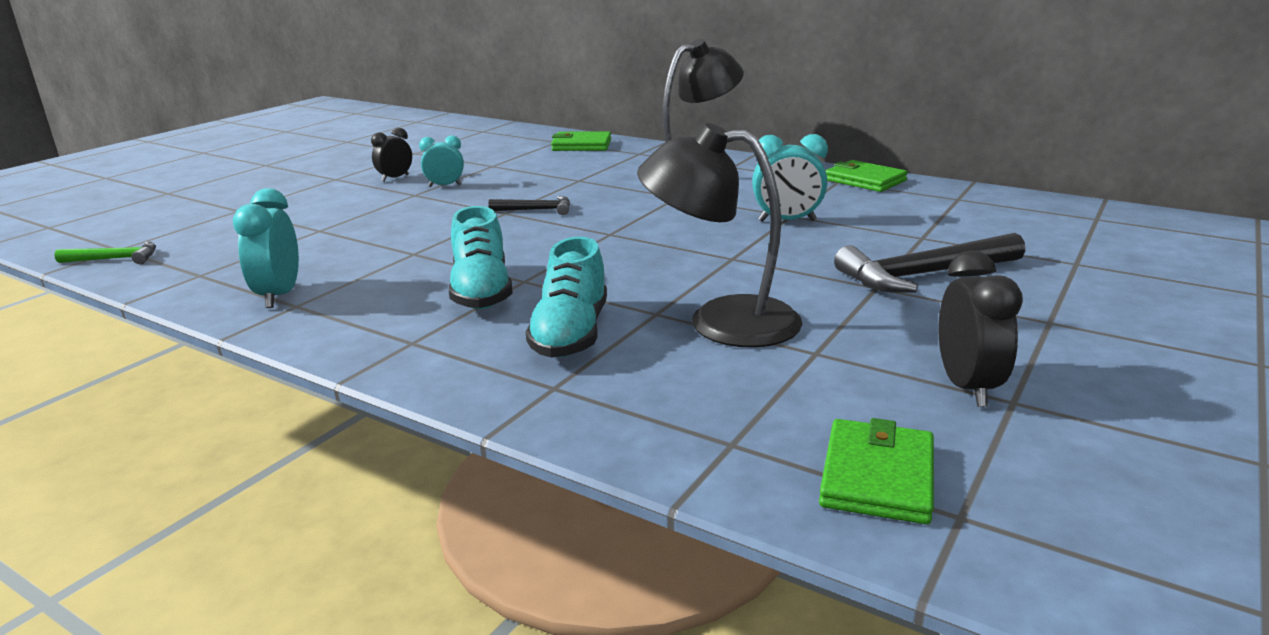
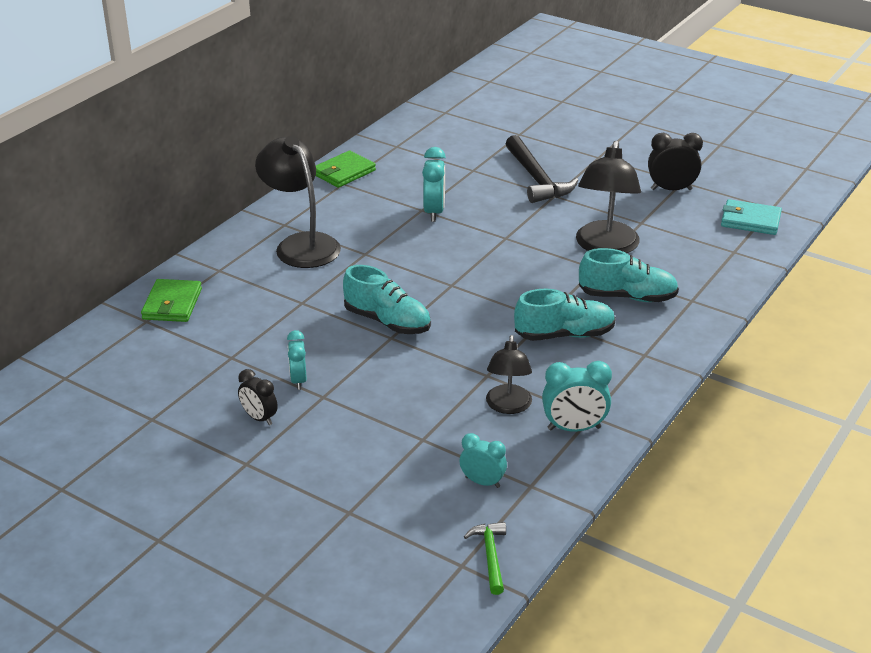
camera: 90 degrees left, 10 degrees up
black hammer [488,196,570,215] -> turquoise shoe [343,265,431,334]
green wallet [819,418,934,524] -> turquoise wallet [721,199,782,235]
none -> turquoise clock [459,433,507,488]
none -> black lamp [486,335,532,414]

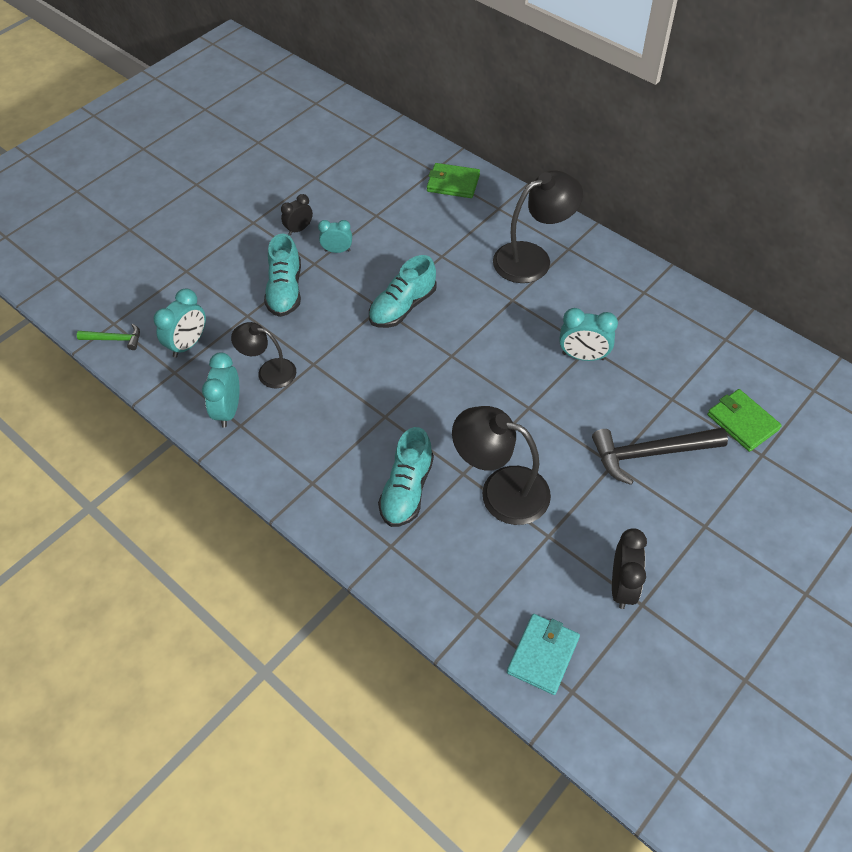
camera: 100 degrees right, 20 degrees up
green wallet [316,151,376,188] -> green wallet moved to [707,389,782,452]
turquoise clock [459,433,507,488] -> turquoise clock [154,288,206,358], size x1.50
turquoise shoe [514,289,616,341] -> turquoise shoe moved to [264,233,301,317]

